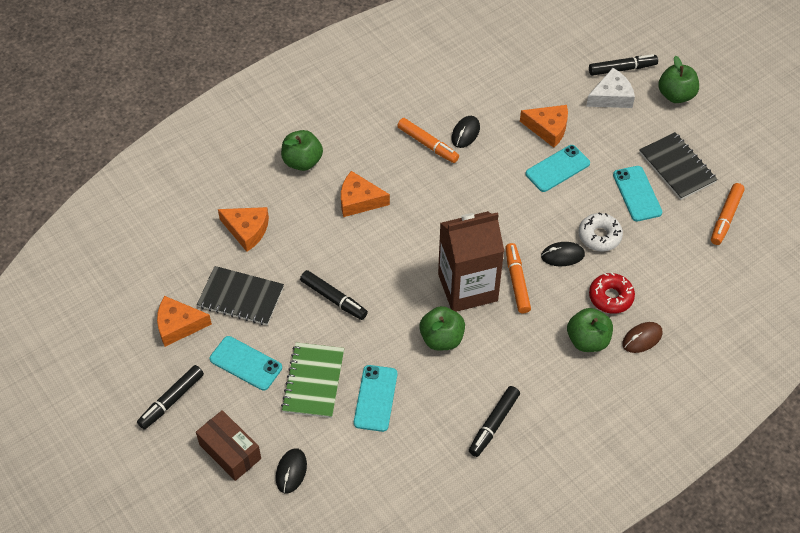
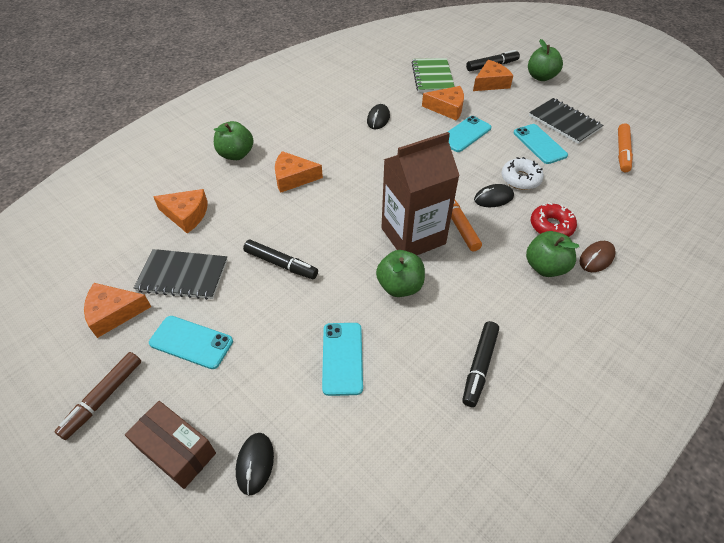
camera: 10 degrees left, 5 degrees down
black marker [137,365,204,430] -> brown marker [54,352,141,440]
green notebook [281,342,344,418] -> green notebook moved to [411,58,455,92]
orange marker [397,118,459,163] -> none
white cheese [586,68,635,108] -> orange cheese [473,60,513,91]

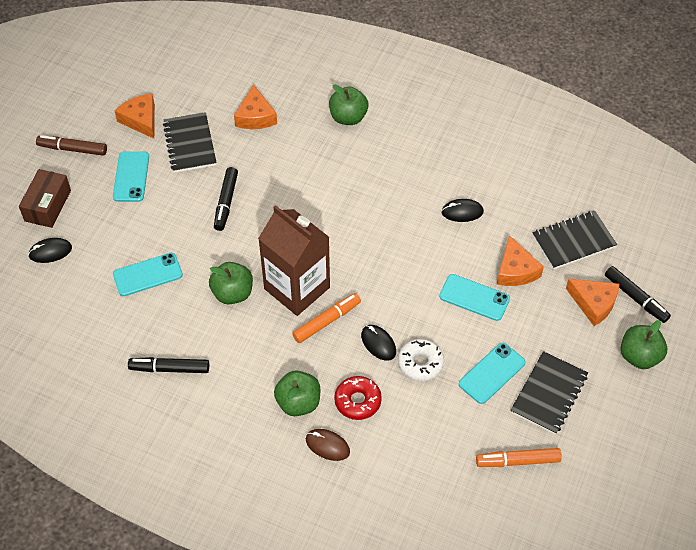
camera: 70 degrees right, 5 degrees up
orange cheese [275,151,323,193] -> none
green notebook [411,58,455,92] -> black notebook [532,211,617,269]

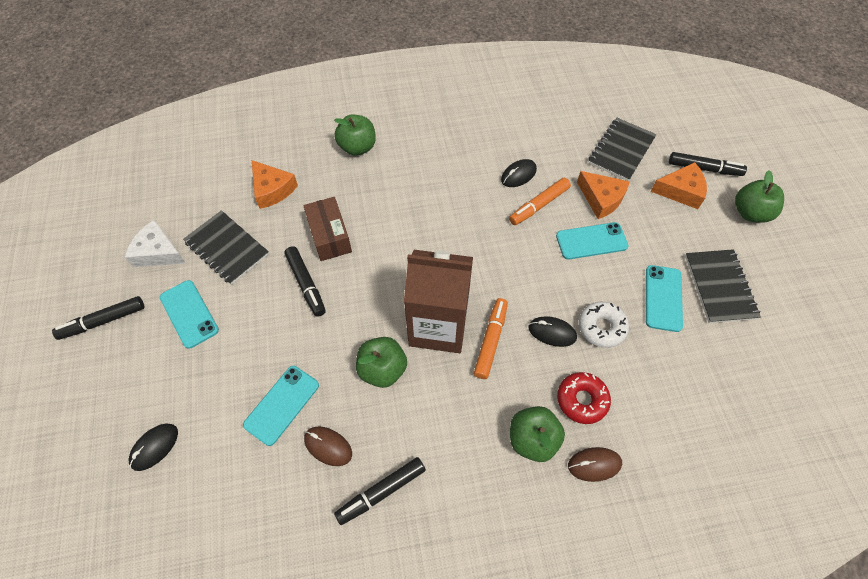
camera: 35 degrees left, 5 degrees up
brown box [19,169,71,228] -> brown box moved to [303,197,352,261]
brown marker [36,135,107,156] -> black marker [52,296,144,340]
orange cheese [115,94,155,139] -> white cheese [125,220,186,267]
orange marker [476,448,562,467] -> orange marker moved to [509,178,571,225]
none -> brown mouse [304,426,352,466]

